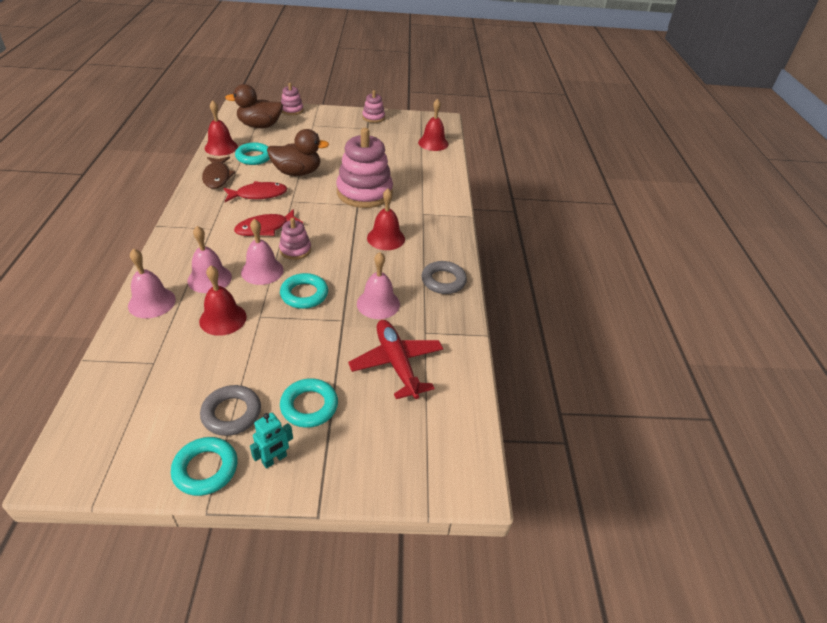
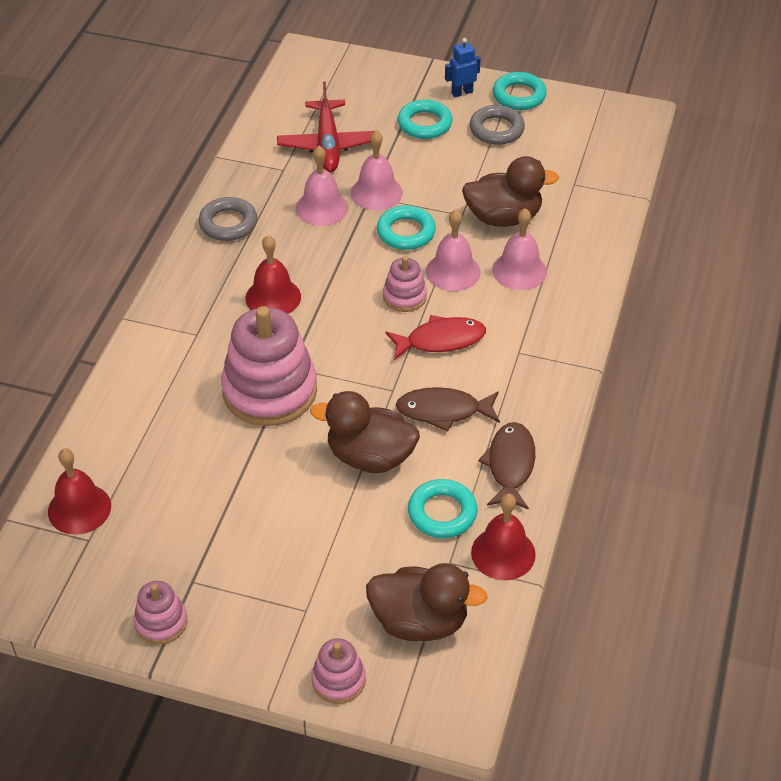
camera: 160 degrees left, 5 degrees up
pink bell [128,249,176,318] -> pink bell moved to [351,130,403,210]
red bell [199,266,247,336] -> brown duck [462,156,559,227]
red fish [224,181,287,202] -> brown fish [396,387,500,432]
turquoise robot [250,413,293,469] -> blue robot [445,38,480,97]

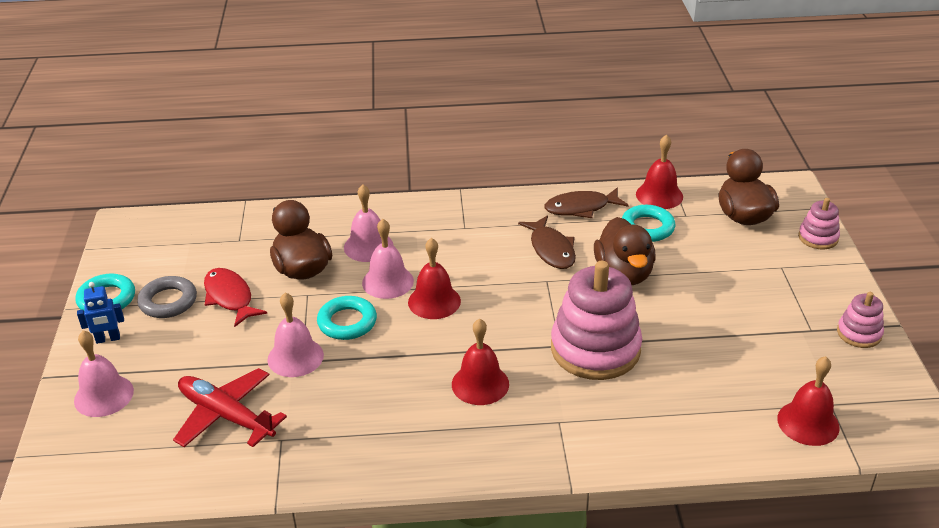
camera: 110 degrees left, 10 degrees down
grey ring [199,197,257,241] -> none
red plane [277,81,374,172] -> red plane turned 120 degrees counterclockwise [173,368,287,447]
pink bell [296,146,348,226] -> pink bell moved to [74,331,134,417]
pink stacking toy [383,256,427,312] -> red bell [408,238,461,319]
red fish [385,315,486,360] -> red fish moved to [204,268,267,327]
turquoise ring [398,99,453,139] -> none
blue robot [445,38,480,97] -> blue robot turned 60 degrees counterclockwise [77,282,124,344]

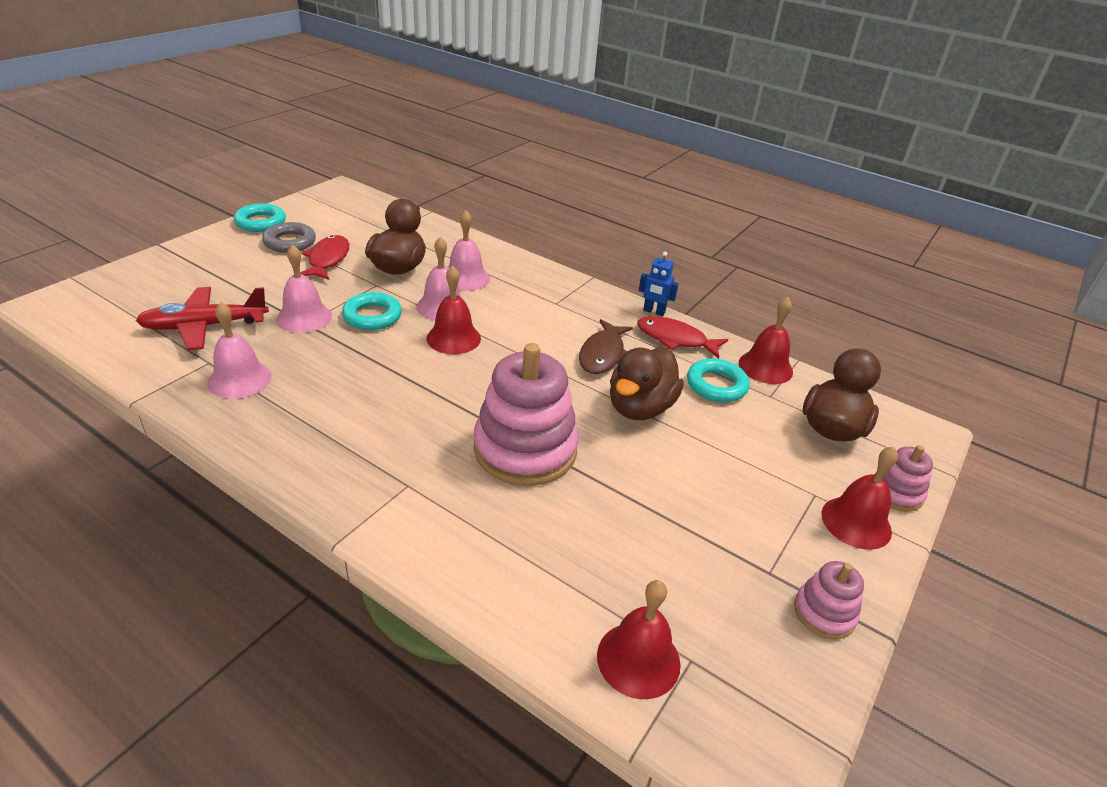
camera: 35 degrees right, 0 degrees up
pink bell [74,331,134,417] -> pink bell moved to [208,302,272,399]
blue robot [77,282,124,344] -> blue robot moved to [639,252,679,316]
red plane [173,368,287,447] -> red plane turned 90 degrees counterclockwise [136,287,269,350]
red bell [452,318,509,405] -> red bell moved to [821,446,898,550]
brown fish [544,187,629,218] -> red fish [637,316,728,359]

